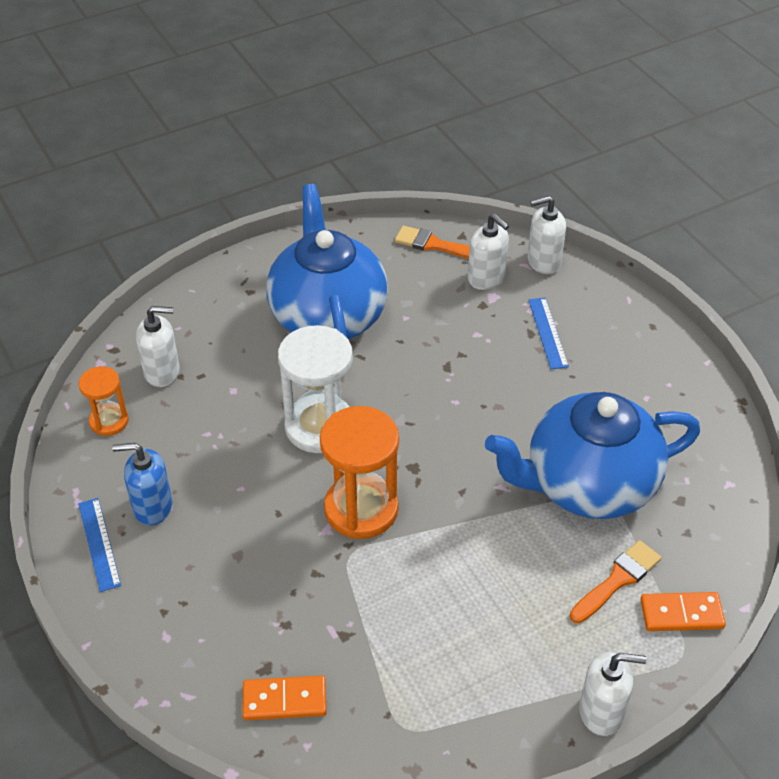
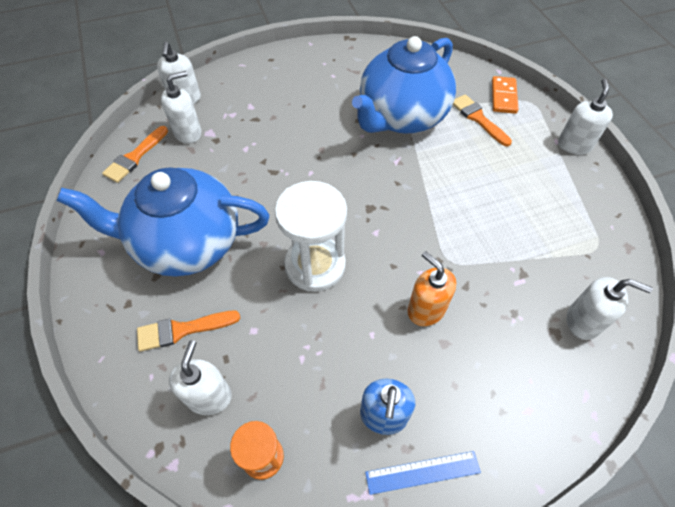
camera: 80 degrees left, 10 degrees up
orange domino [242,676,327,720] -> white soap dispenser [566,277,653,340]
orange hourglass [320,406,399,539] -> none
blue teapot [485,392,700,519] -> blue teapot turned 45 degrees clockwise [352,36,456,133]
blue ruler [529,298,569,369] -> none
none -> orange brush [137,311,240,352]
none -> orange soap dispenser [407,251,456,326]

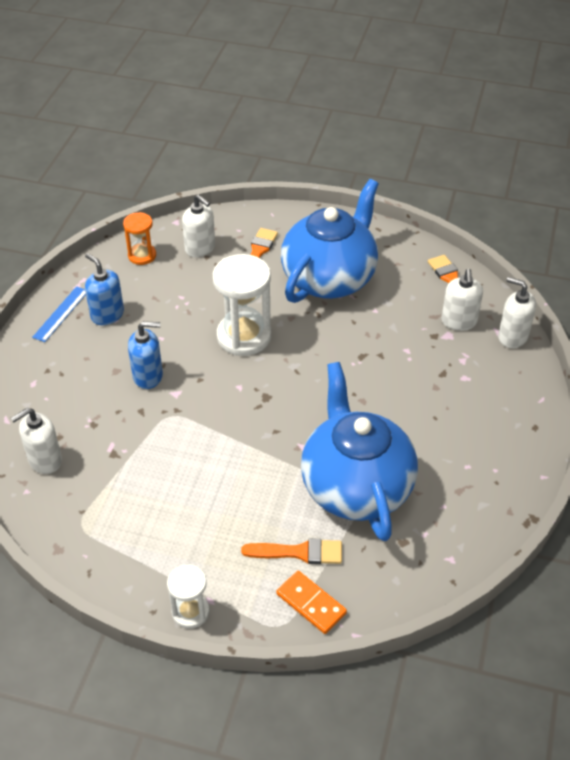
camera: 125 degrees right, 10 degrees down
orange soap dispenser [407,251,456,326] -> blue soap dispenser [128,321,163,389]
white soap dispenser [558,78,613,155] -> white hourglass [167,564,210,628]

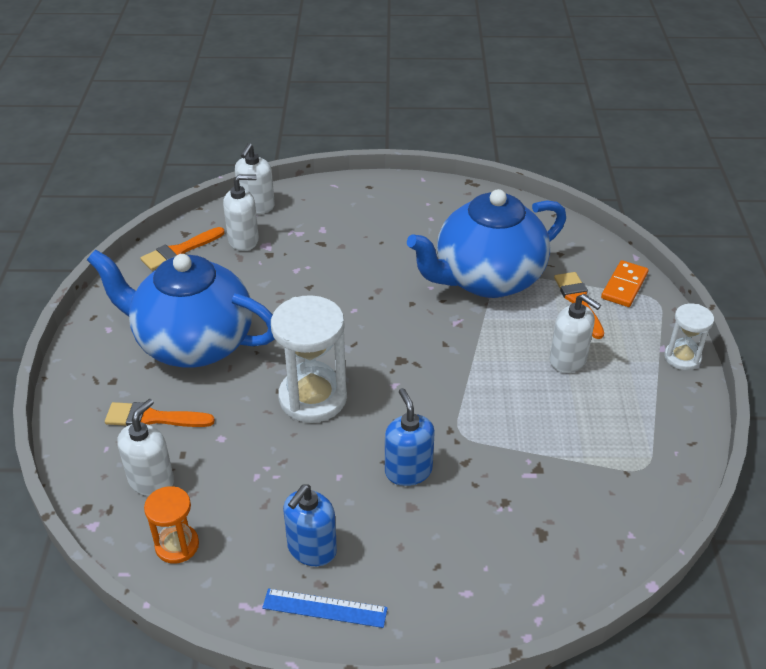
camera: 105 degrees left, 5 degrees down
white soap dispenser [11,408,62,474] -> white soap dispenser moved to [550,294,601,373]

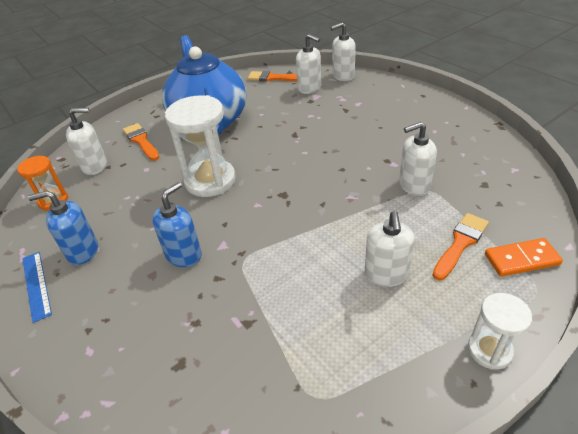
camera: 55 degrees right, 0 degrees up
blue teapot [407,189,566,298] -> white soap dispenser [399,122,437,196]

